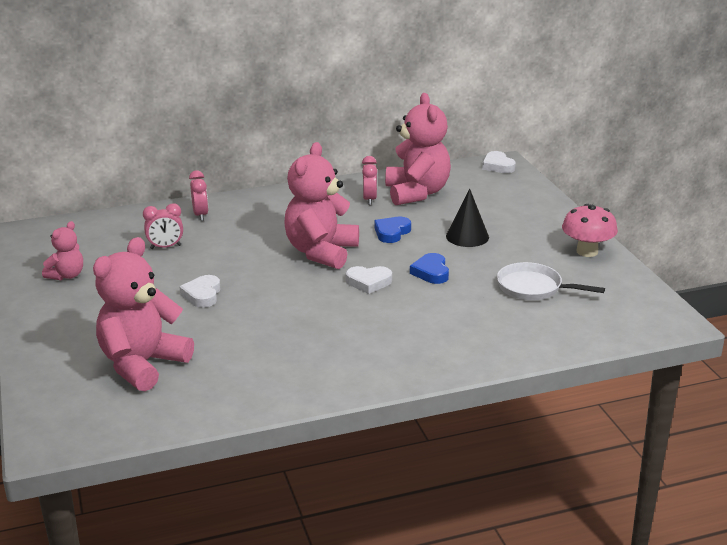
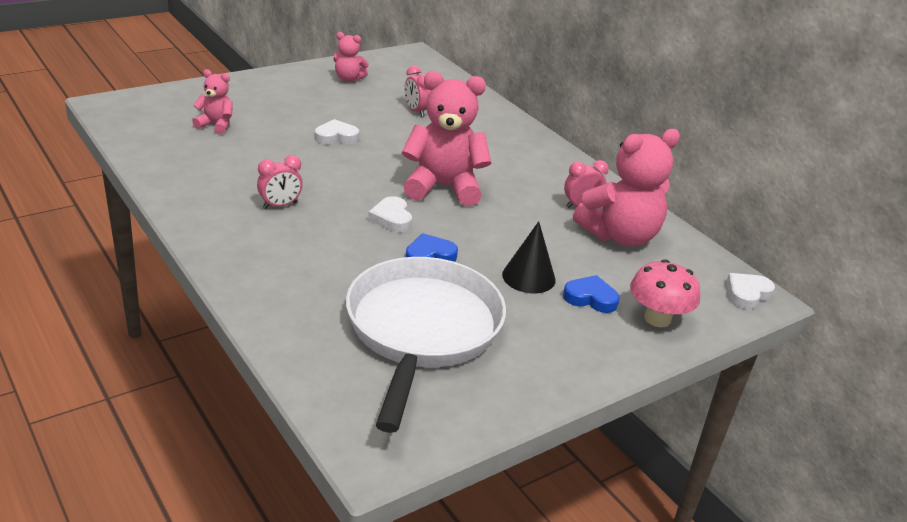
camera: 70 degrees right, 5 degrees up
pink teddy bear [93,237,194,391] -> pink teddy bear [192,69,233,134], size x0.51
pink clock [189,170,208,221] -> pink clock moved to [257,155,303,209]
blue heart [375,217,411,243] -> blue heart moved to [563,275,620,313]
white pan [497,262,605,300] -> white pan [346,257,506,433], size x1.97
pink mushroom [562,204,618,257] -> pink mushroom moved to [630,259,700,327]

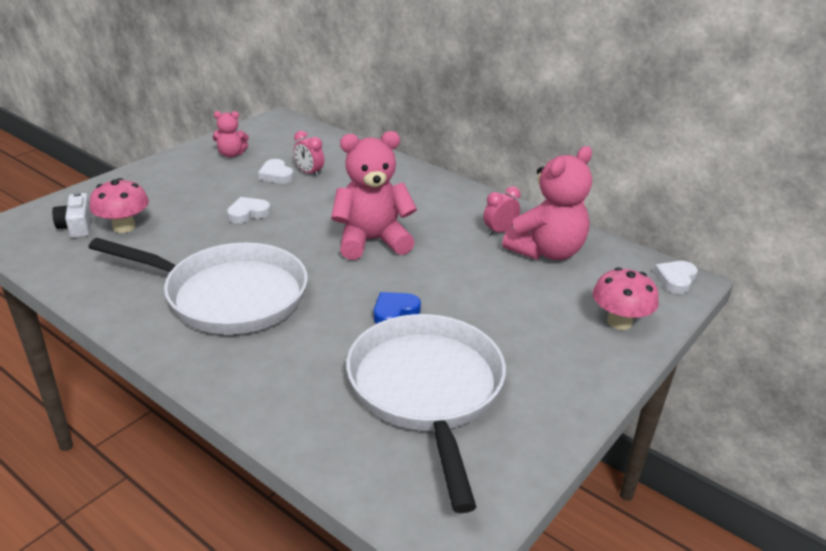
camera: 15 degrees left, 0 degrees up
pink teddy bear [192,69,233,134] -> pink mushroom [90,178,149,233]
pink clock [257,155,303,209] -> white pan [89,238,308,335]
white heart [368,196,412,232] -> white heart moved to [258,159,294,184]
black cone [502,221,556,293] -> none
blue heart [563,275,620,313] -> none
none -> white camera [52,192,92,238]

